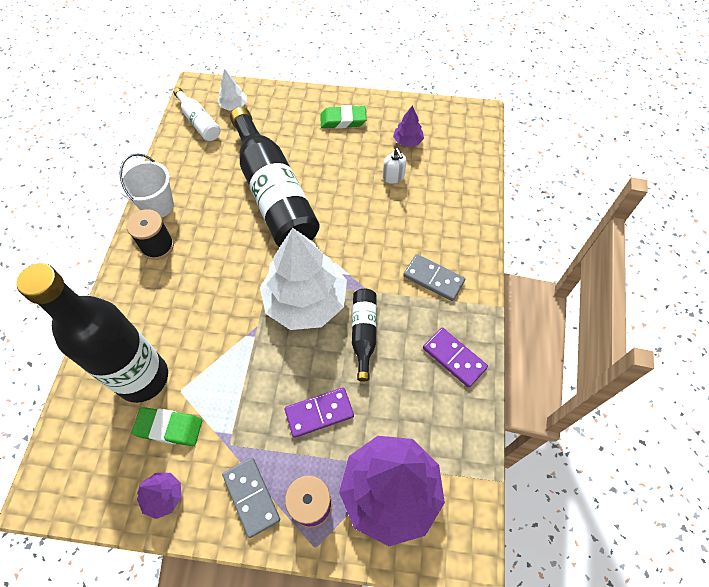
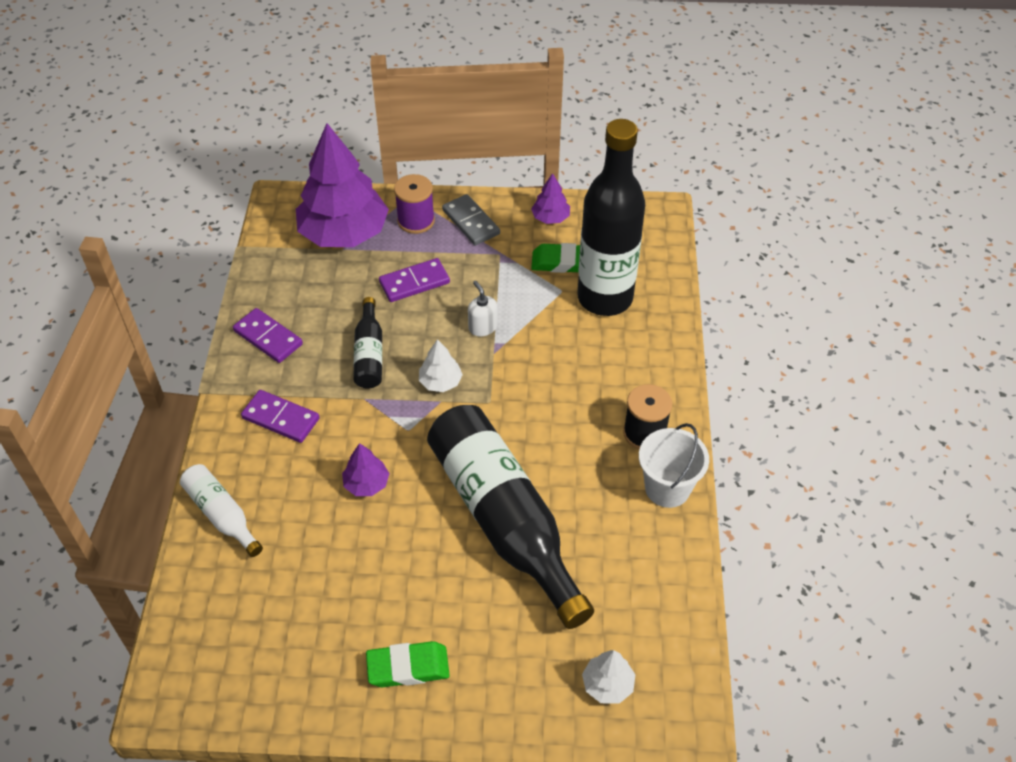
camera: 175 degrees right, 10 degrees down
white bottle [174,88,220,141] -> white bottle moved to [180,464,263,557]
white tree [260,228,347,330] -> white tree [419,339,463,392], size x0.43
white soap dispenser [383,148,407,184] -> white soap dispenser moved to [468,281,498,336]
purple tree [393,106,424,147] -> purple tree moved to [342,443,389,496]
grey domino [403,254,465,301] -> purple domino [241,390,320,443]

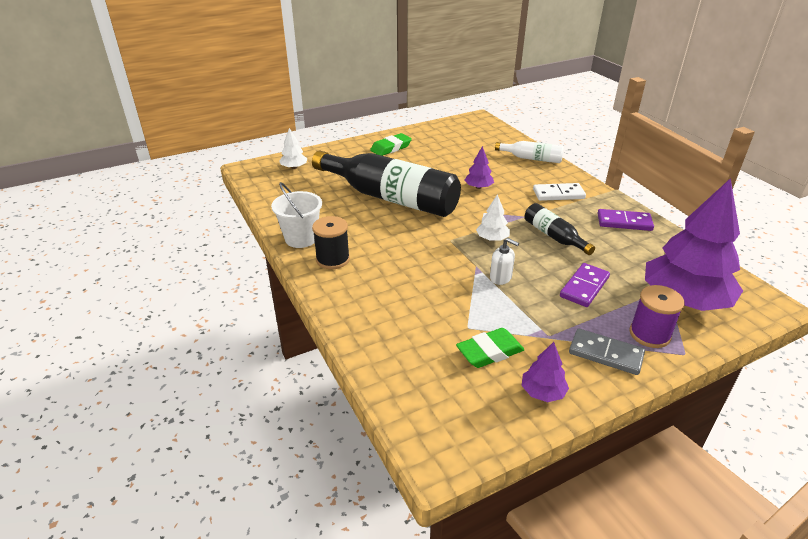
camera: 150 degrees right, 15 degrees down
purple domino [241,390,320,443] -> white domino [533,183,586,201]
black bottle [577,119,645,316] -> none

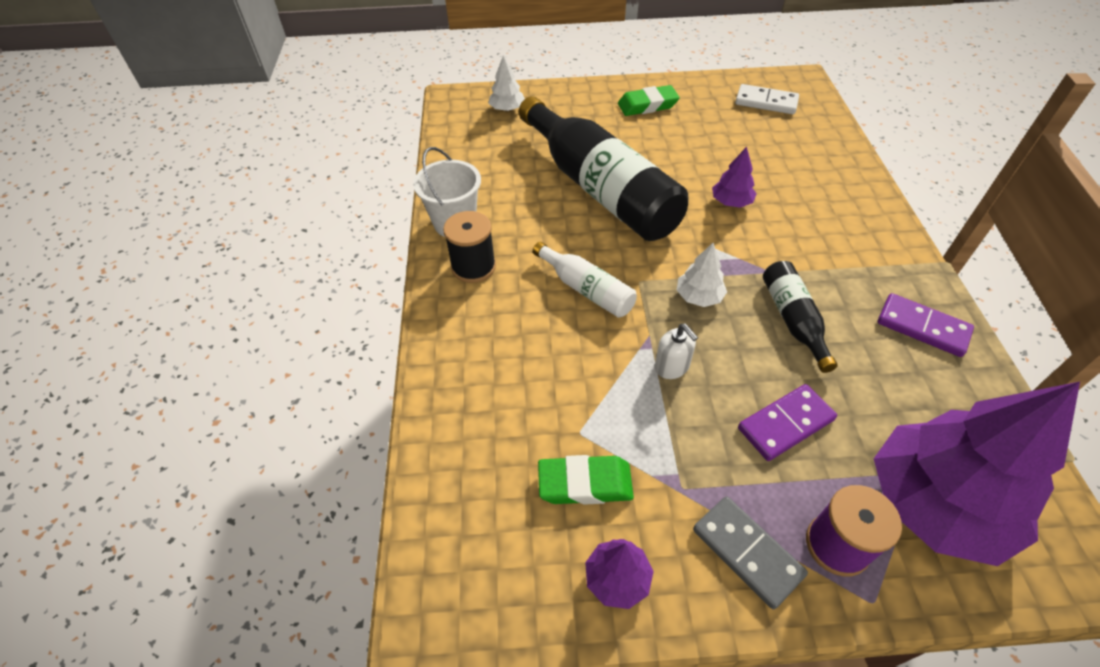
camera: 25 degrees right, 15 degrees up
white bottle [495,141,564,163] -> white bottle moved to [533,242,637,318]
white domino [533,183,586,201] -> white domino moved to [735,84,799,114]

